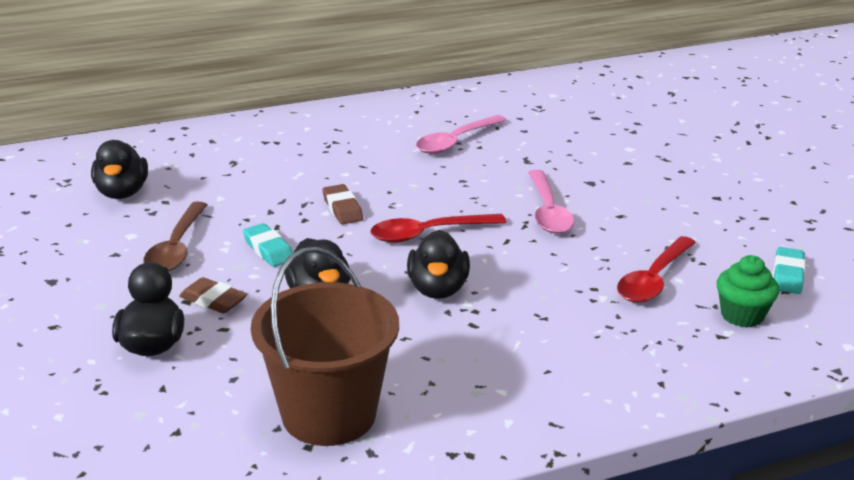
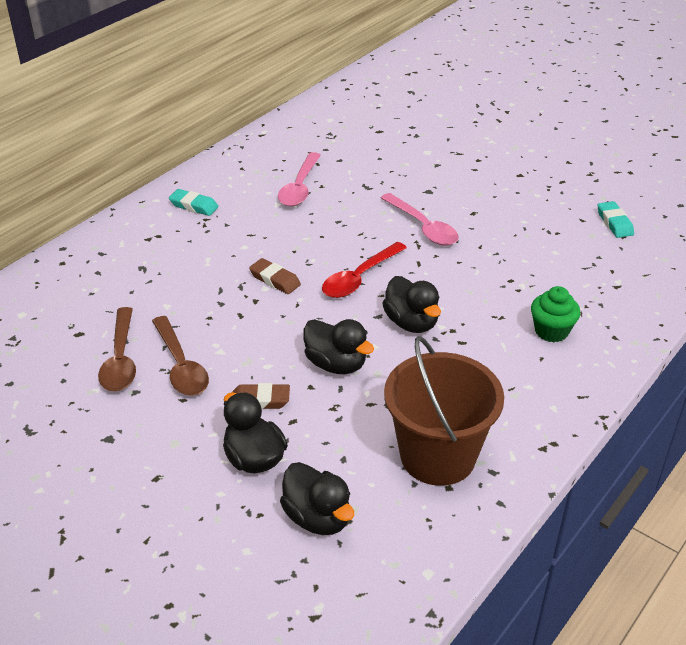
camera: 30 degrees left, 10 degrees up
black duck [91,140,148,199] -> black duck moved to [280,462,354,535]
turquoise eraser [243,223,293,267] -> turquoise eraser moved to [169,189,219,216]
red spoon [617,236,696,303] -> none
green cupcake [717,255,779,328] -> green cupcake moved to [531,286,580,342]
none -> brown spoon [98,307,136,391]

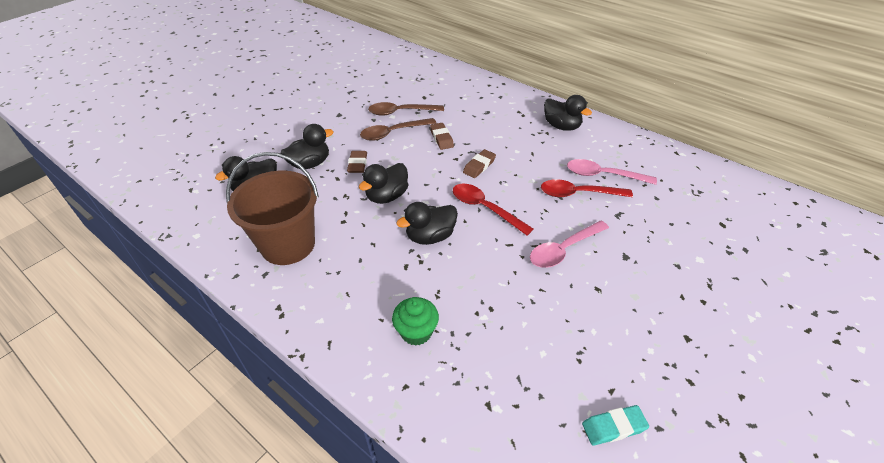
camera: 90 degrees right, 5 degrees up
turquoise eraser [169,189,219,216] -> black duck [544,95,592,131]
none -> brown eraser [430,123,454,150]
none -> red spoon [541,179,633,197]

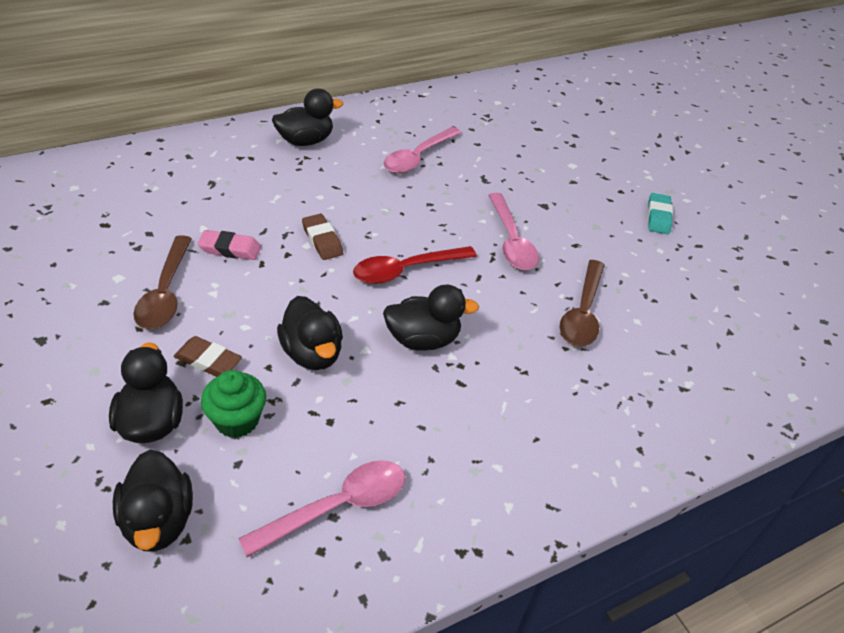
camera: 70 degrees left, 0 degrees up
brown bucket [226,152,319,265] -> pink spoon [238,460,405,557]
brown spoon [368,102,444,116] -> brown spoon moved to [560,260,605,347]
green cupcake [392,297,439,346] -> green cupcake moved to [201,370,266,438]
black duck [396,202,458,245] -> black duck turned 90 degrees counterclockwise [383,285,479,351]
brown eraser [430,123,454,150] -> pink eraser [198,230,261,260]
red spoon [541,179,633,197] -> none
turquoise eraser [582,405,649,446] -> turquoise eraser moved to [647,193,673,234]

